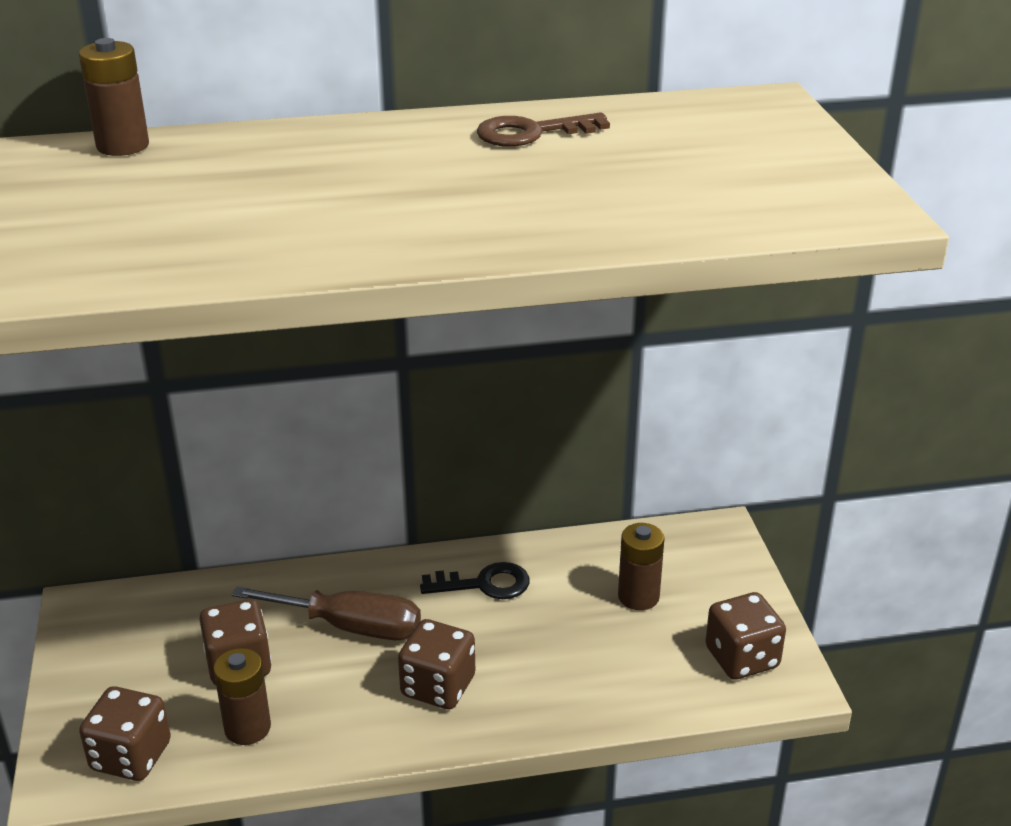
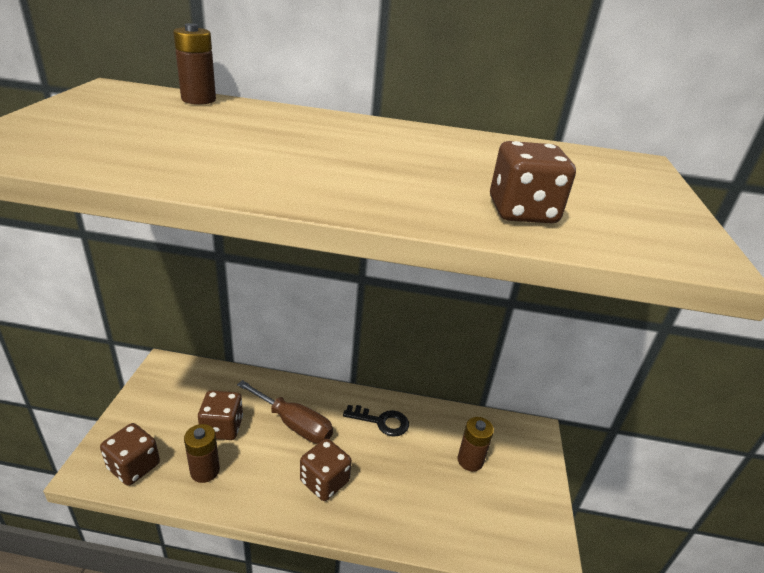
camera: 15 degrees right, 0 degrees up
brown key [476,112,610,147] -> none
brown dice [706,592,786,680] -> brown dice moved to [490,141,576,223]

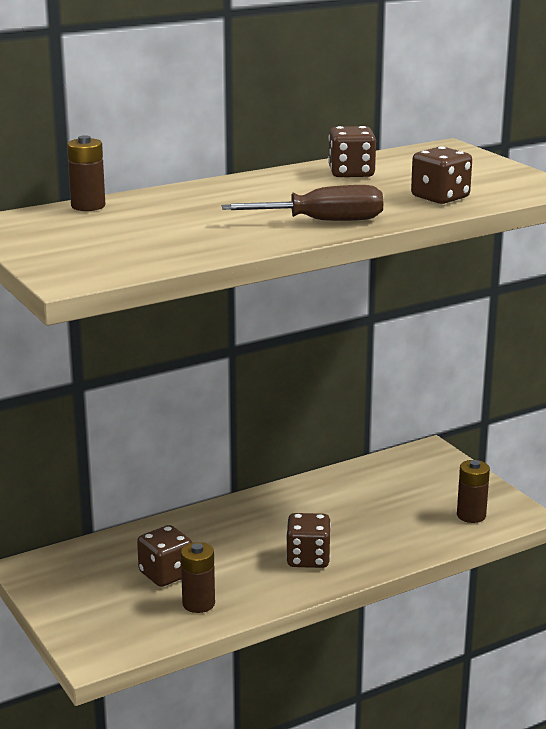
camera: 35 degrees left, 10 degrees down
brown dice [100,423,160,486] -> brown dice moved to [328,126,376,177]
brown screwdriver [237,380,333,444] -> brown screwdriver moved to [222,185,384,221]
black key [343,405,409,437] -> none
brown battery [457,417,494,472] -> brown battery moved to [457,460,490,523]

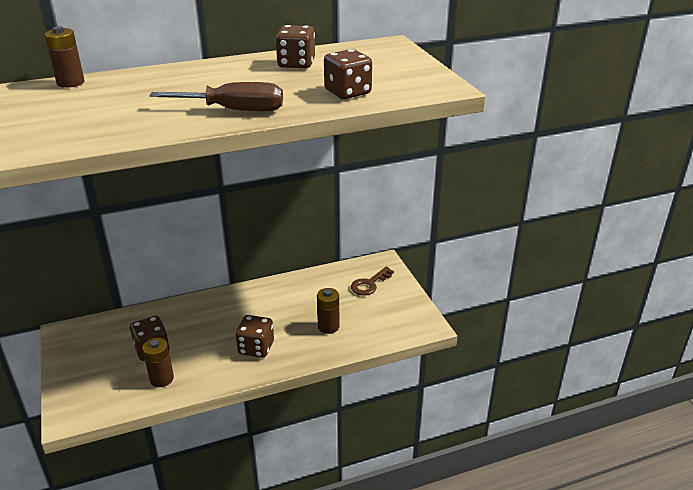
camera: 10 degrees right, 10 degrees up
brown battery [457,460,490,523] -> brown battery moved to [317,288,340,334]
none -> brown key [351,267,394,296]

